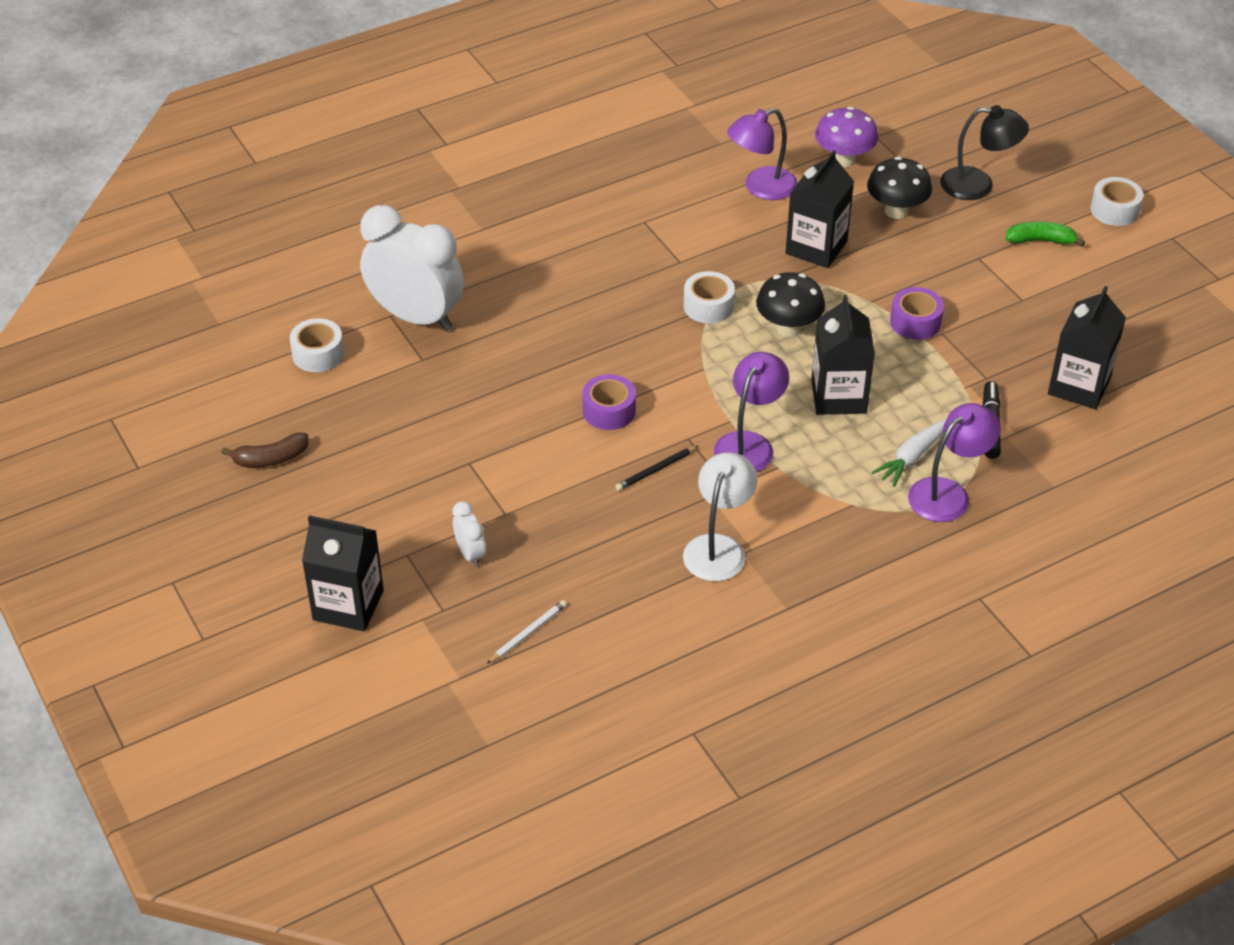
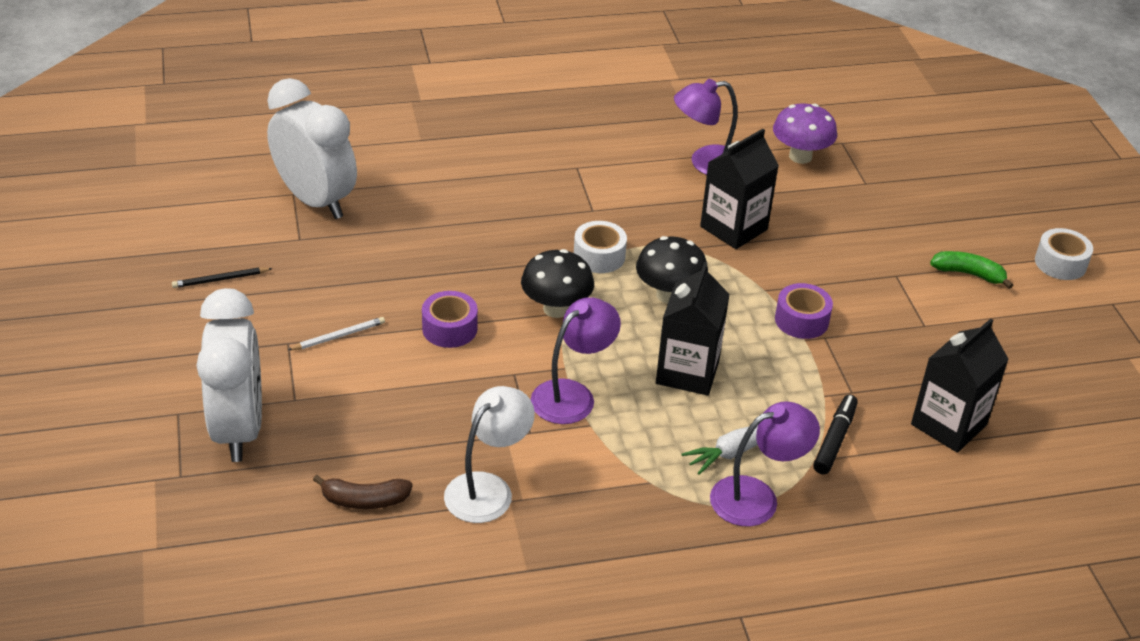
camera: 15 degrees right, 5 degrees down
brown banana [222,433,308,467] -> brown banana moved to [313,475,412,509]
white tape [290,318,344,372] -> none
black carton [302,515,384,631] -> none
white clock [452,501,486,567] -> white clock [196,288,262,462], size x2.36
white pencil [487,600,567,664] -> white pencil moved to [288,317,385,350]
black pencil [615,446,698,491] -> black pencil moved to [172,267,273,288]
black mushroom [867,157,932,219] -> black mushroom moved to [521,249,594,318]
black lamp [940,105,1029,200] -> none

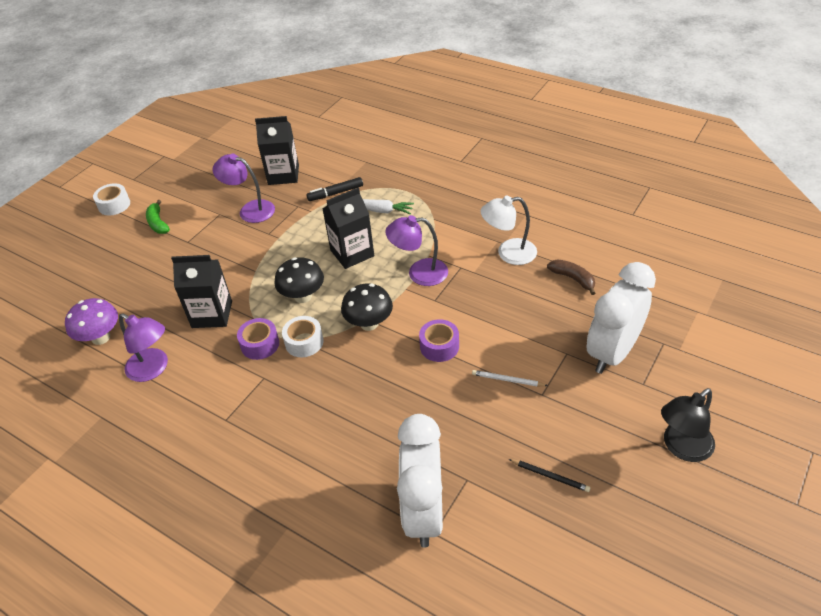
camera: 130 degrees left, 5 degrees up
purple lamp [710,401,820,527] -> purple lamp moved to [213,154,275,223]
purple tape [775,283,833,339] -> purple tape moved to [237,318,279,360]
none -> black lamp [661,388,715,462]

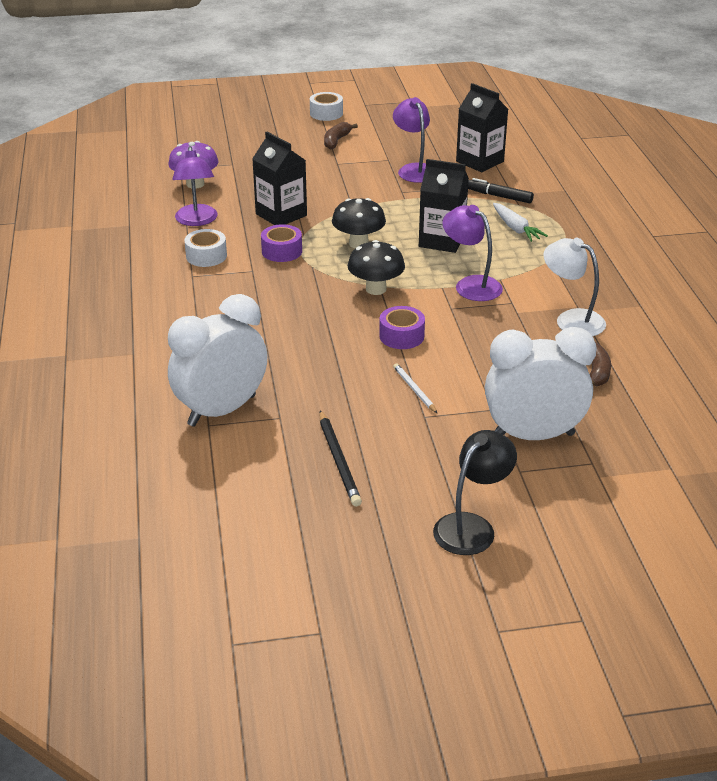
camera: 45 degrees right, 10 degrees down
green banana [146,200,170,234] -> brown banana [324,122,358,150]
white tape [282,316,323,357] -> white tape moved to [184,229,227,267]
black pencil [509,459,590,492] -> black pencil [319,410,362,506], size x1.56
black lamp [661,388,715,462] -> black lamp turned 120 degrees clockwise [433,430,517,555]

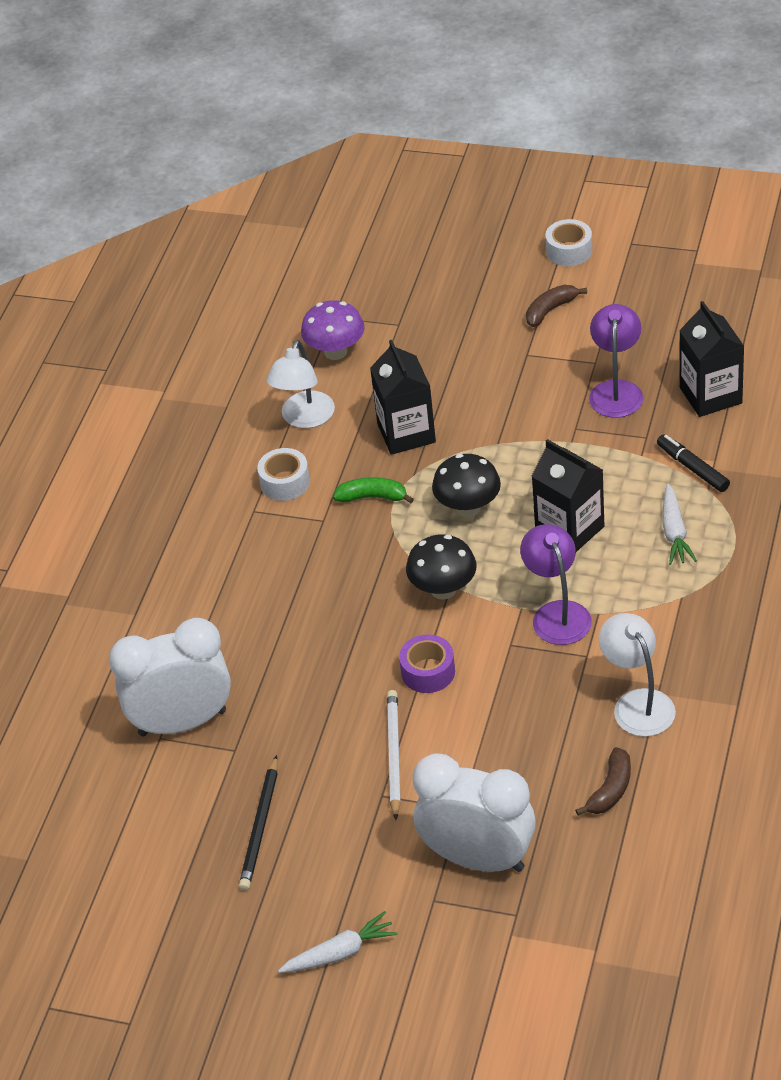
camera: 30 degrees right, 10 degrees up
purple lamp [172,146,218,226] -> white lamp [266,340,335,428]
purple tape [261,224,302,262] -> green banana [333,477,414,503]
white pencil [393,363,437,413] -> white pencil [387,690,401,820], size x1.56
black lamp [433,430,517,555] -> white carrot [278,911,398,973]

